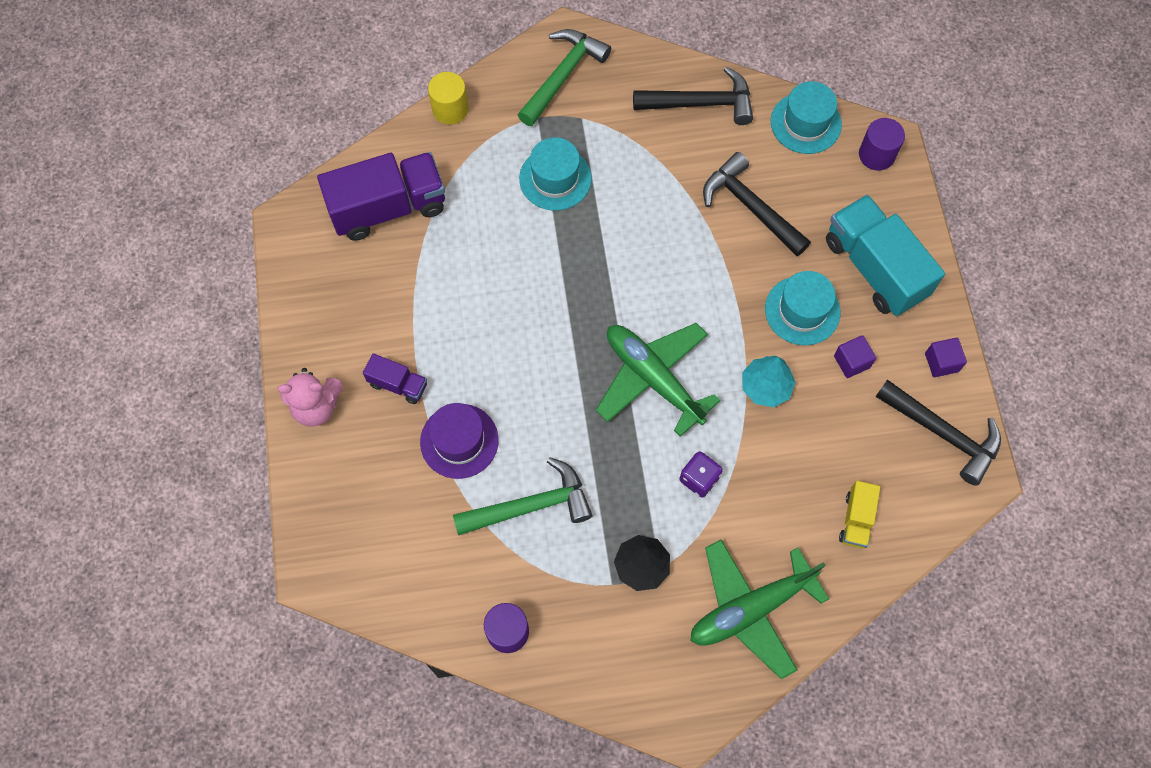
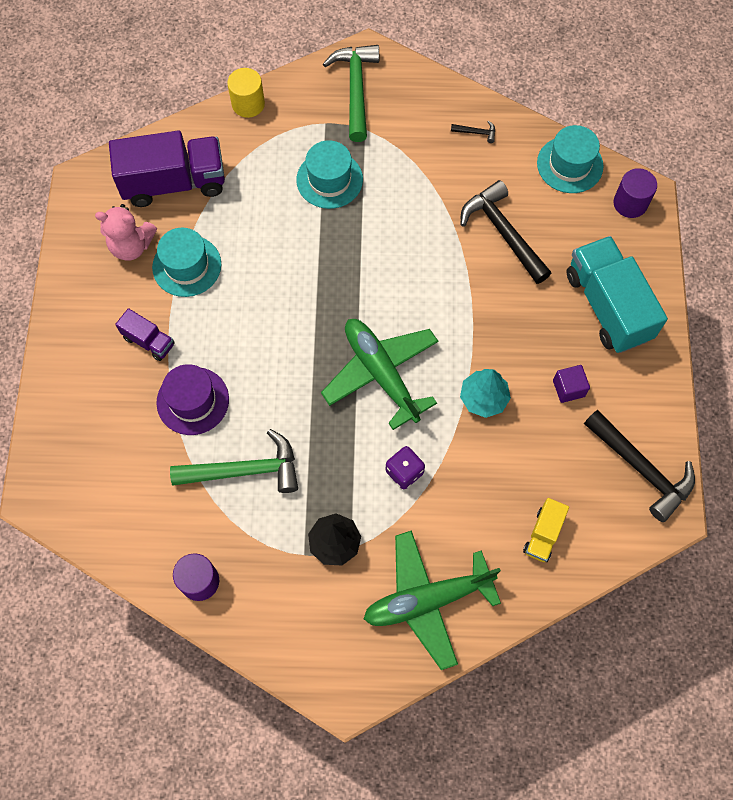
camera: 10 degrees right, 0 degrees up
pink teddy bear [278,368,343,427] -> pink teddy bear moved to [95,204,157,261]
green hammer [518,29,611,126] -> green hammer turned 45 degrees counterclockwise [323,45,379,142]
black hammer [633,67,753,125] -> black hammer [451,120,495,143], size x0.41
turquoise hat [765,271,840,345] -> turquoise hat moved to [152,228,221,297]
purple cube [925,338,967,377] -> none

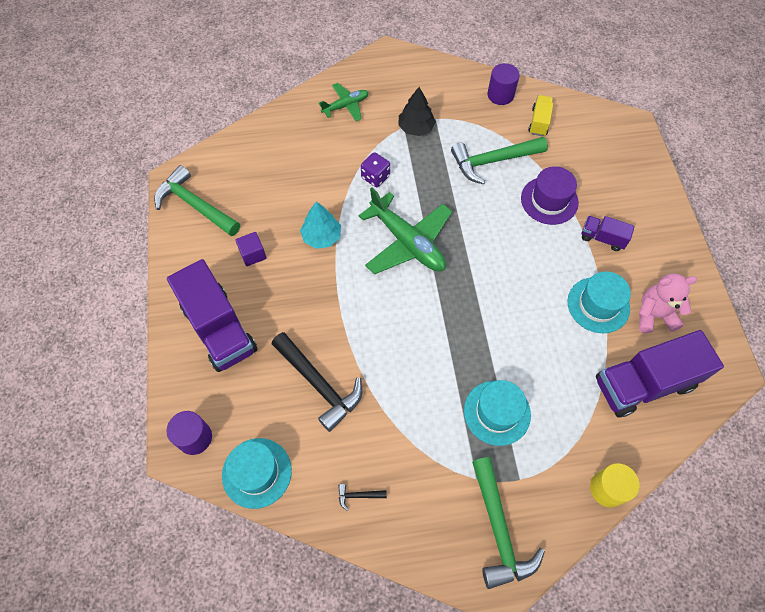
camera: 170 degrees right, 5 degrees down
green plane [364,530,501,670] -> green plane [319,83,368,121], size x0.55
yellow truck [523,498,569,562] -> yellow truck moved to [528,95,553,136]
turquoise truck [566,236,668,353] -> purple truck [167,259,258,372]
black hammer [584,410,695,522] -> green hammer [154,165,240,236]

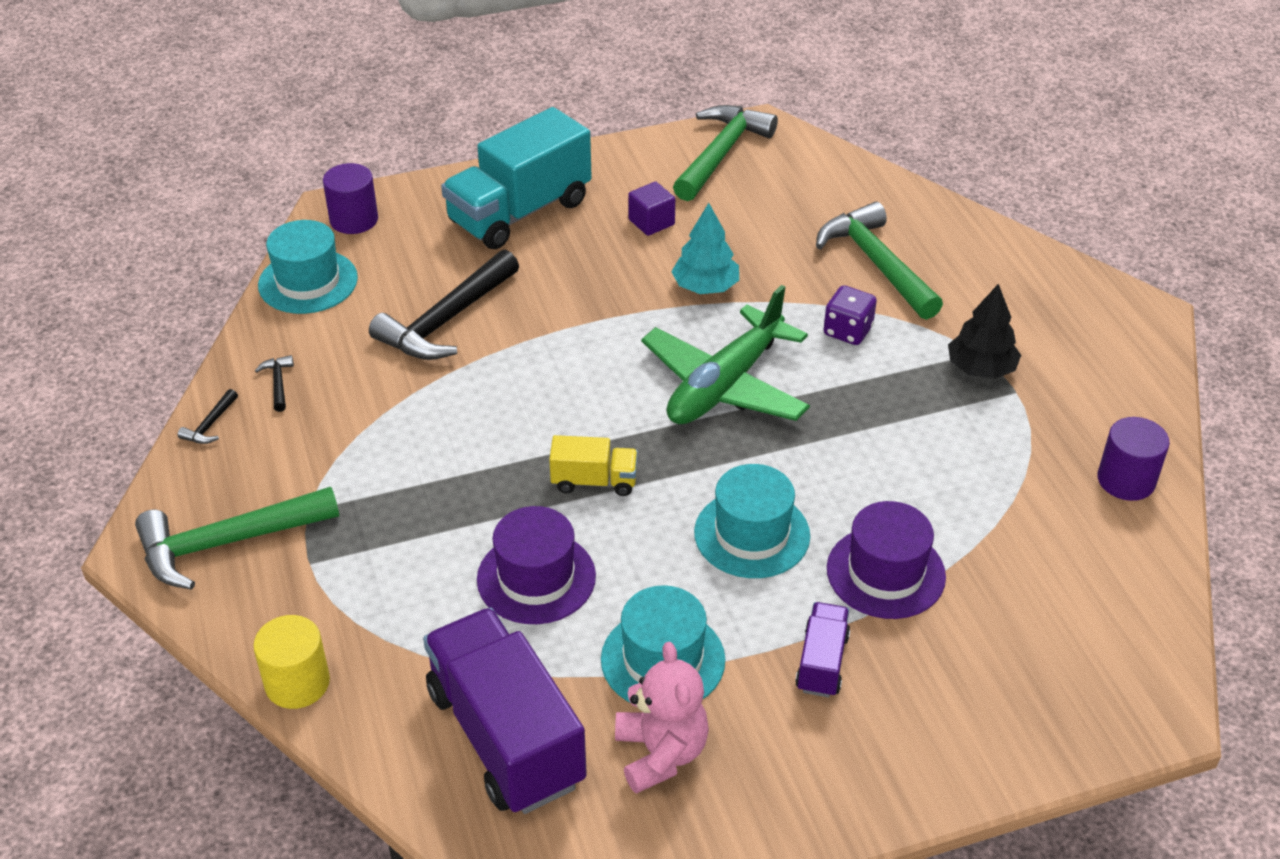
camera: 80 degrees right, 20 degrees down
purple truck [167,259,258,372] -> turquoise truck [441,107,592,249]
green plane [319,83,368,121] -> none
green hammer [451,137,548,184] -> green hammer moved to [816,202,943,320]
turquoise hat [464,380,531,446] -> turquoise hat moved to [694,464,810,578]
yellow truck [528,95,553,136] -> yellow truck moved to [549,435,638,496]
none -> black hammer [178,389,238,444]
none -> purple hat [477,506,596,624]

